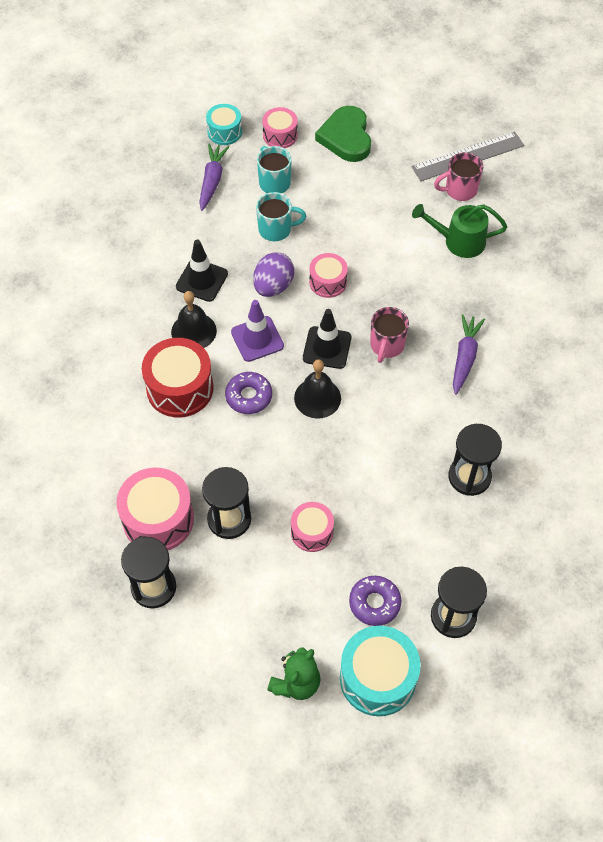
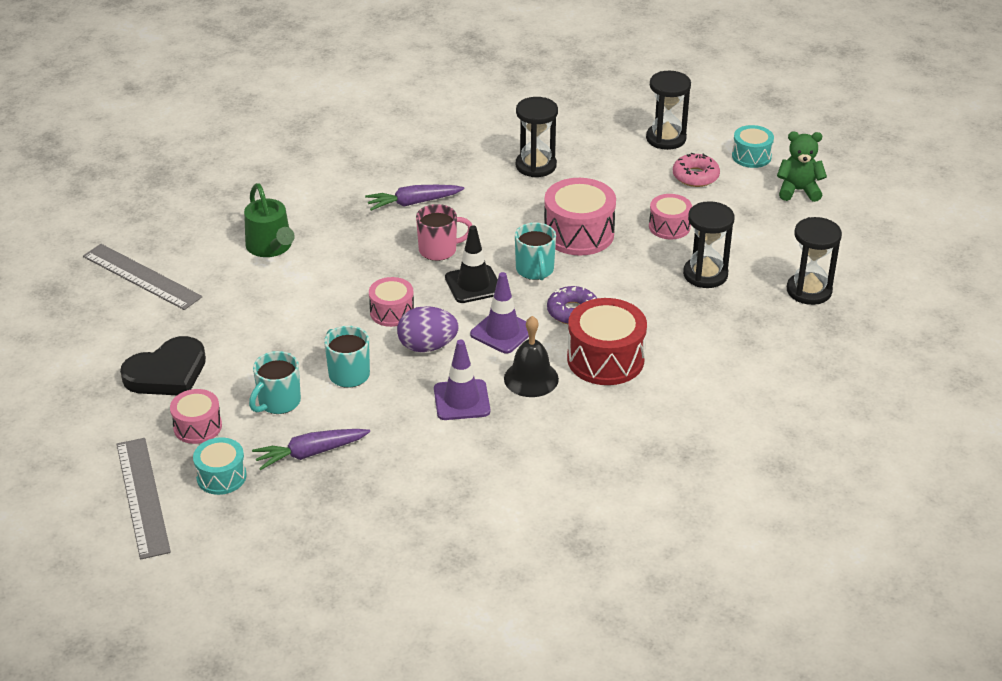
camera: 120 degrees left, 20 degrees down
pink drum [116,468,194,550] -> pink drum moved to [544,178,616,256]
black traffic cone [176,240,228,302] -> purple traffic cone [434,339,490,420]
black bell [294,359,341,419] -> turquoise mug [515,222,556,280]
green heart [315,106,371,162] -> black heart [120,336,206,395]
turquoise drum [340,626,421,716] -> turquoise drum [732,125,774,168], size x0.59
purple donut [349,576,401,626] -> pink donut [673,153,720,187]
pink mug [434,152,483,201] -> none
none -> grey ruler [117,438,171,560]

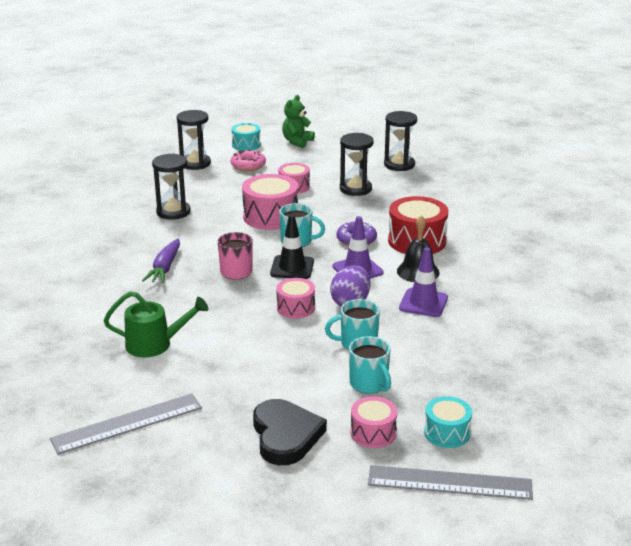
camera: 65 degrees left, 10 degrees down
purple carrot [252,429,370,470] -> none

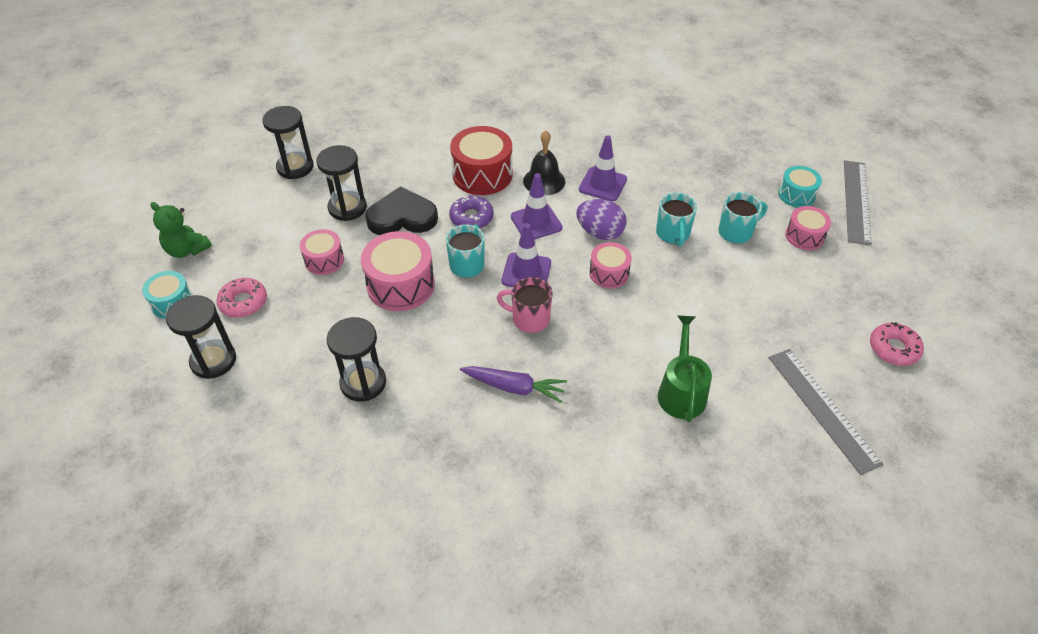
camera: 85 degrees left, 20 degrees up
black heart [253,399,327,465] -> black heart moved to [365,186,438,235]
black traffic cone [270,214,314,279] -> purple traffic cone [501,223,551,287]
none -> pink donut [870,322,924,366]

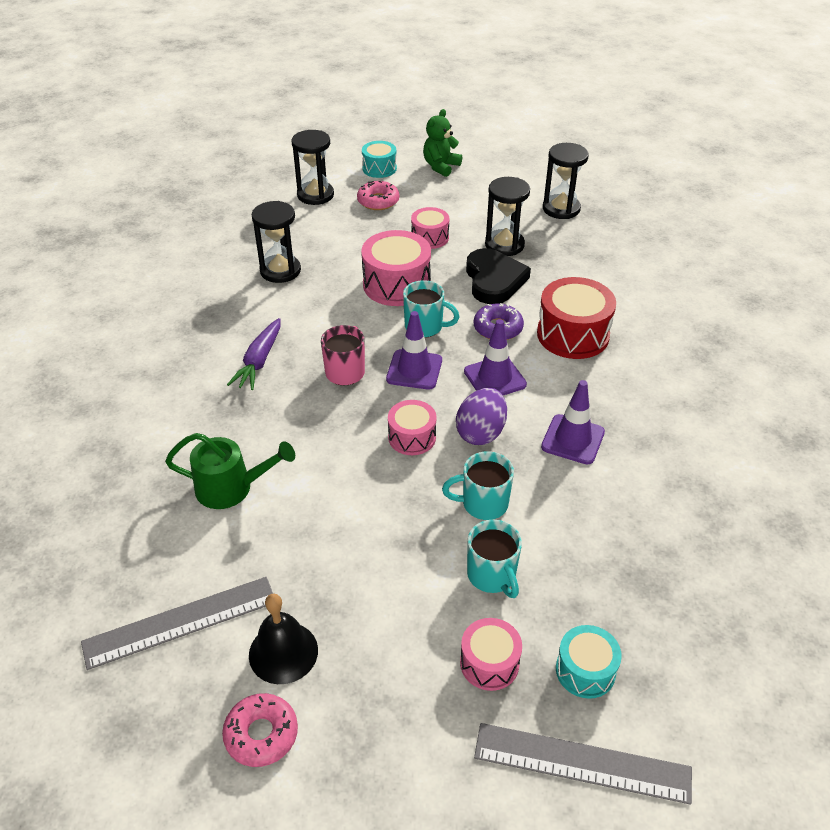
camera: 90 degrees right, 5 degrees down
black bell [523,130,565,196] -> black bell moved to [249,594,318,684]

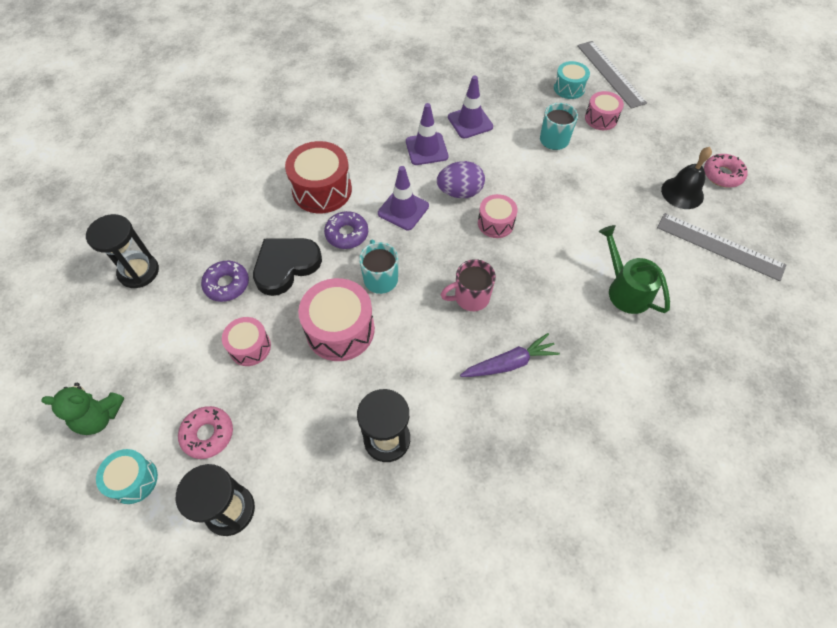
camera: 125 degrees left, 15 degrees up
purple traffic cone [386,311,442,390] -> purple traffic cone moved to [448,75,493,139]
turquoise mug [442,451,514,520] -> none
black hourglass [485,177,530,256] -> purple donut [201,261,249,302]

